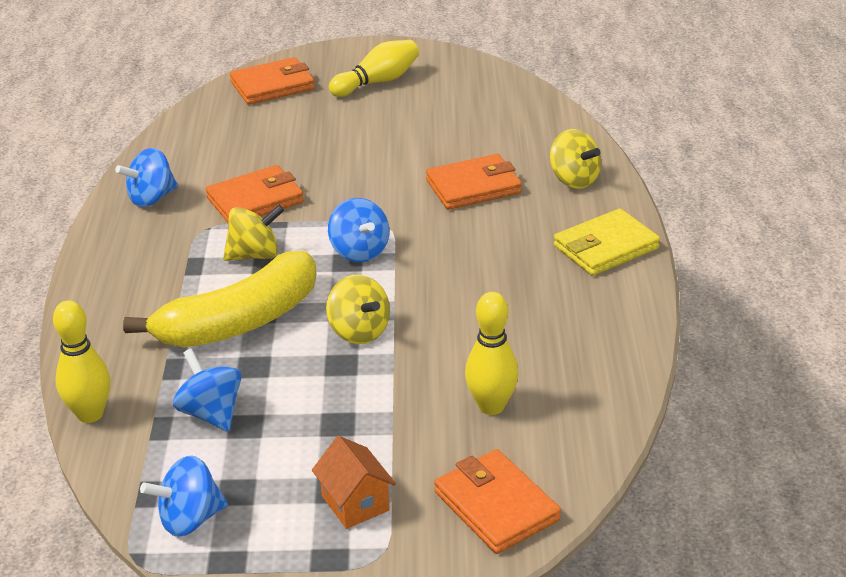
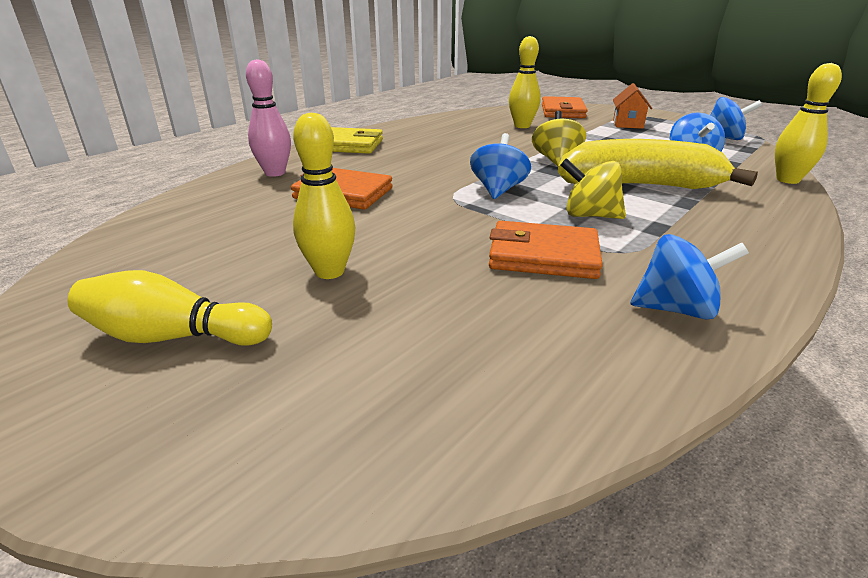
camera: 140 degrees left, 5 degrees down
orange wallet [230,57,315,105] -> none
yellow spinning top [550,129,601,189] -> pink bowling pin [246,59,291,177]
none -> yellow bowling pin [293,113,355,279]

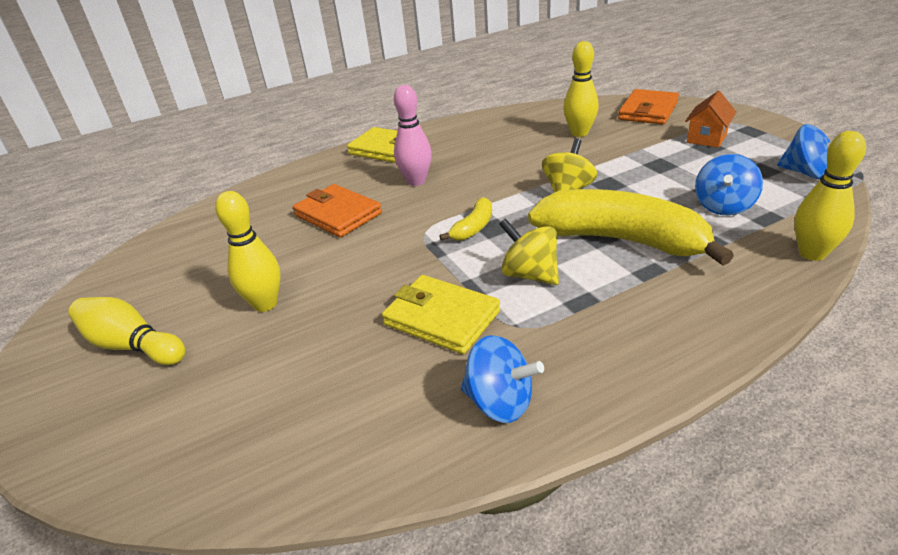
camera: 25 degrees right, 5 degrees up
pink bowling pin [246,59,291,177] -> pink bowling pin moved to [394,85,432,186]
blue spinning top [470,133,531,199] -> yellow banana [439,197,492,241]
orange wallet [489,221,603,279] -> yellow wallet [382,275,500,354]

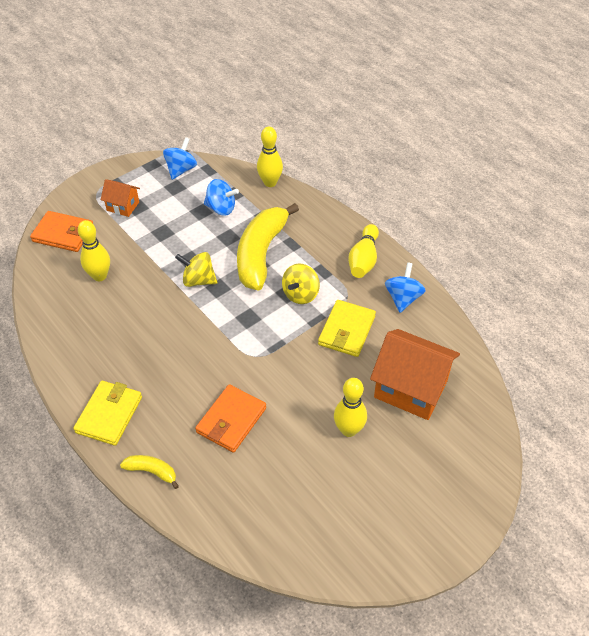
camera: 105 degrees left, 15 degrees up
yellow bowling pin [68,297,186,365] -> yellow bowling pin moved to [348,224,379,278]
pink bowling pin [394,85,432,186] -> none
yellow banana [439,197,492,241] -> yellow banana moved to [120,455,179,489]
none -> orange house [370,329,460,420]

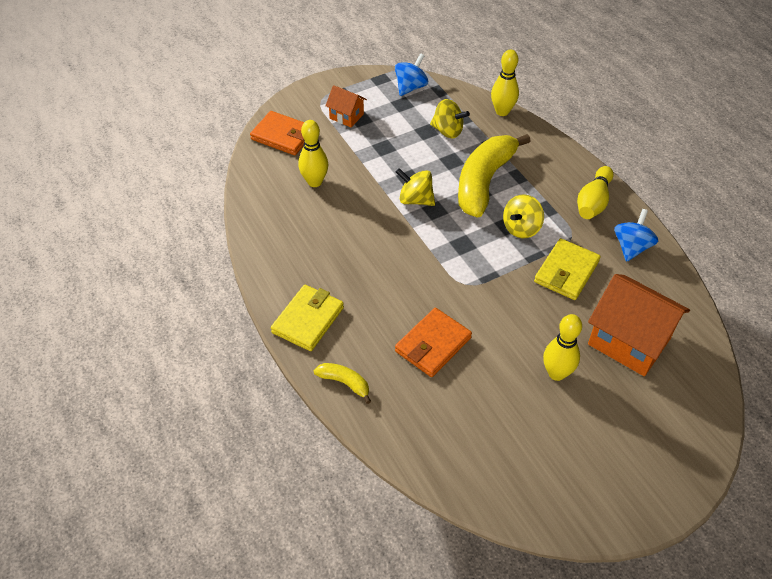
camera: 10 degrees right, 0 degrees up
blue spinning top [204,179,239,216] -> yellow spinning top [430,99,470,138]

